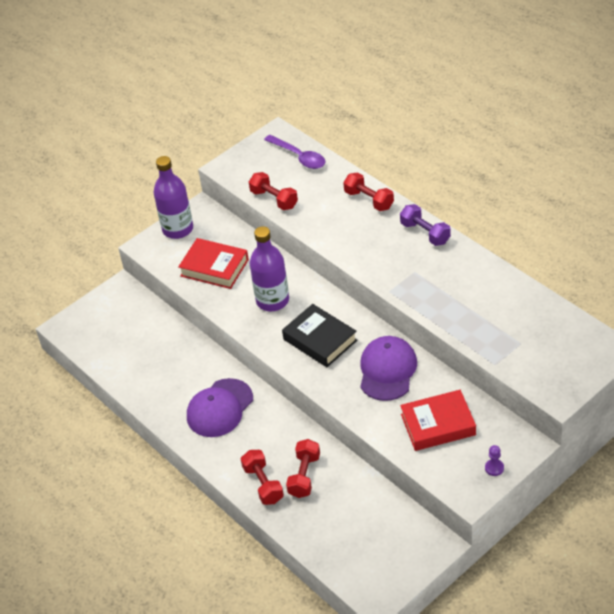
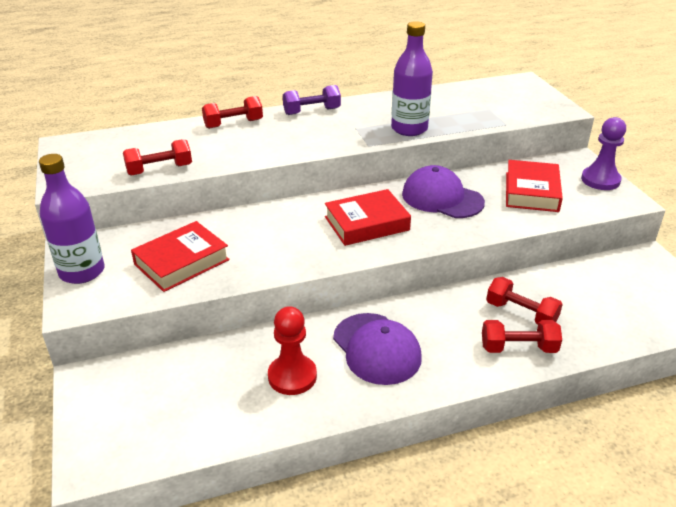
camera: 70 degrees left, 10 degrees down
purple bottle [250,226,289,311] -> purple bottle moved to [391,21,433,136]
purple spoon [264,135,326,169] -> none
black book [282,304,357,367] -> red book [325,189,411,246]
purple pawn [485,445,504,476] -> purple pawn [581,117,626,190], size x2.00
none -> red pawn [268,306,317,395]

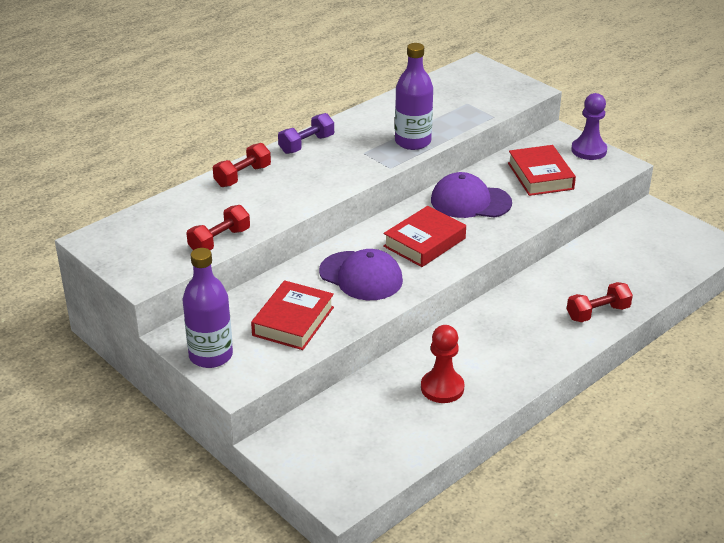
camera: 25 degrees left, 0 degrees up
purple cap [333,313,422,385] -> purple cap moved to [319,249,403,300]
red dumbbell [486,277,563,324] -> none

